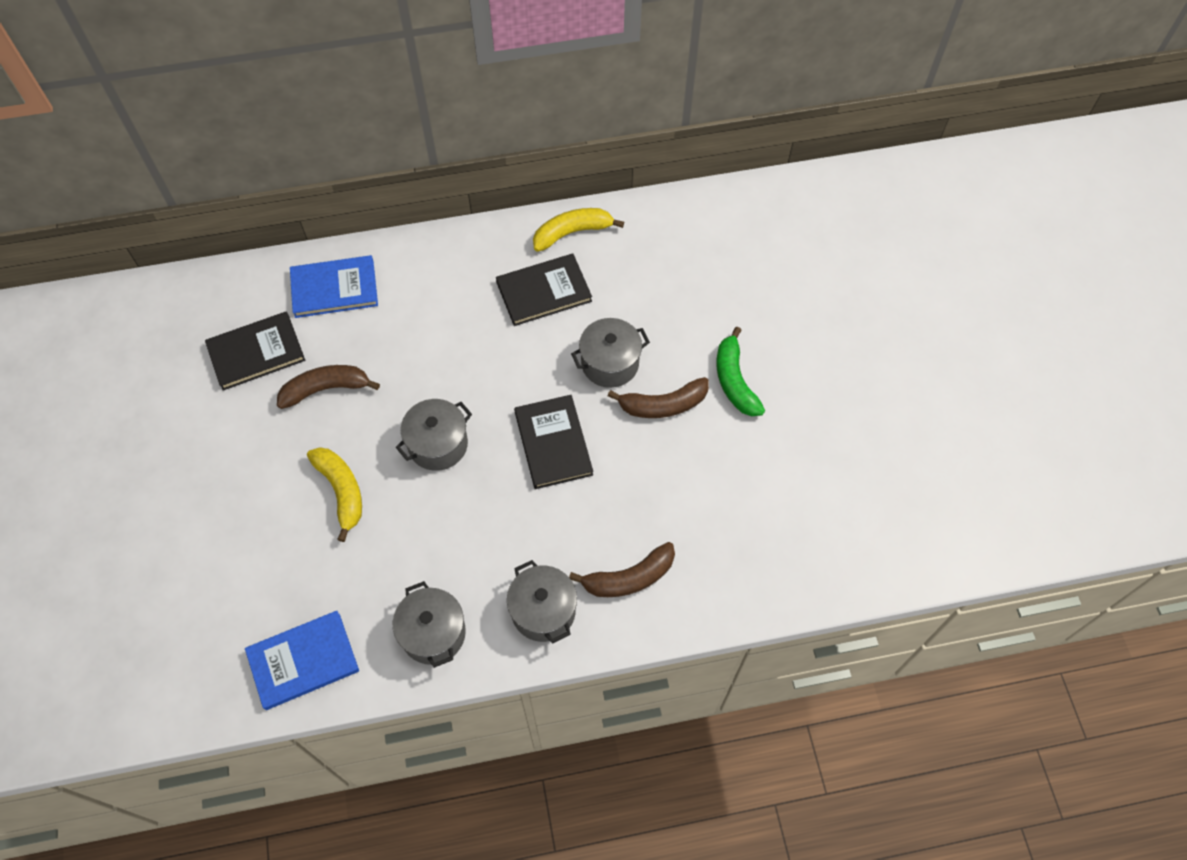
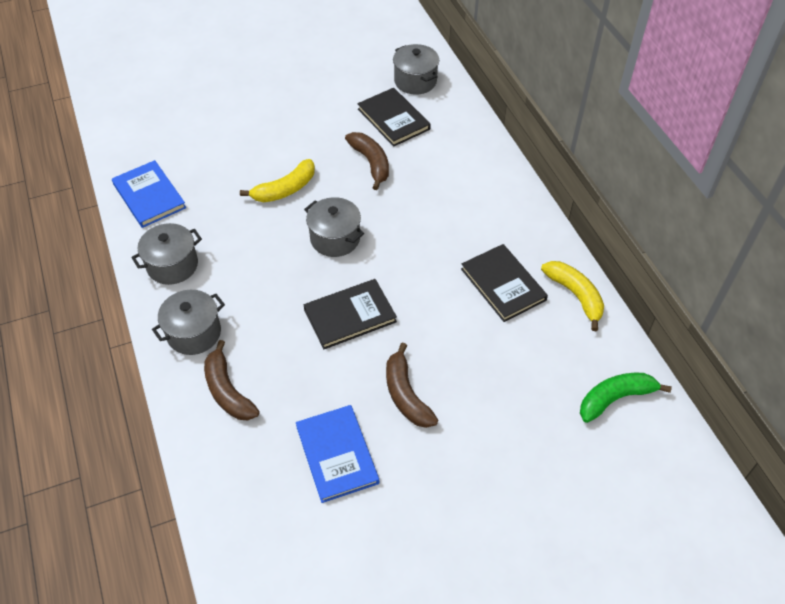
camera: 80 degrees right, 10 degrees down
blue book [290,255,378,318] -> blue book moved to [296,405,379,503]
grey pot [571,318,650,388] -> grey pot moved to [393,44,439,95]
green banana [717,327,765,416] -> green banana moved to [580,373,672,423]

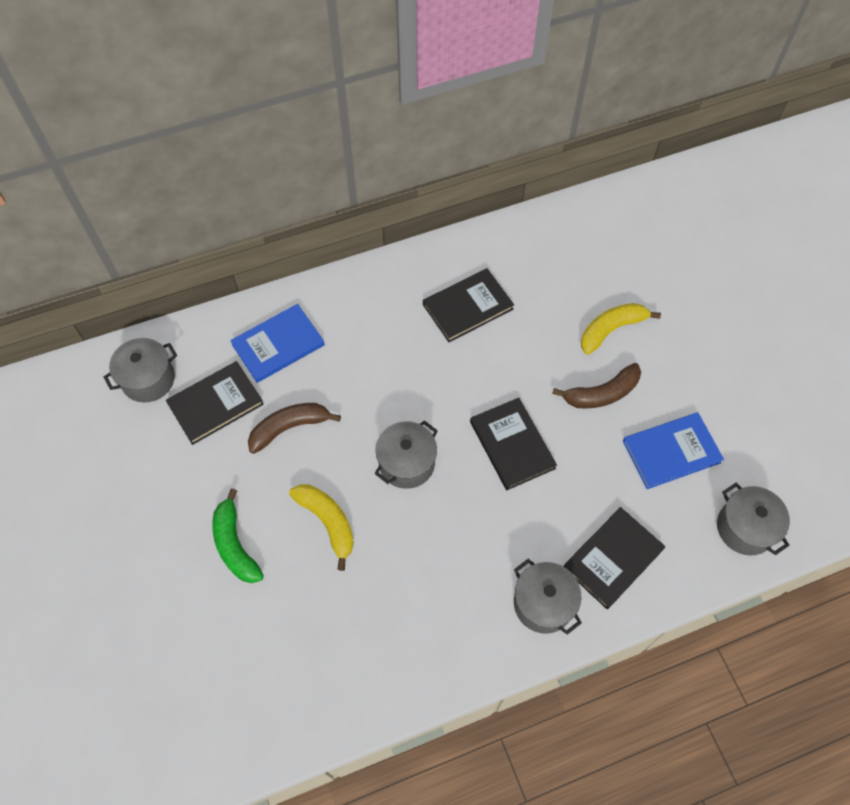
camera: 90 degrees left, 10 degrees up
blue book [112,160,186,228] -> blue book moved to [230,304,325,383]
grey pot [131,223,202,285] -> grey pot moved to [717,483,790,556]
brown banana [204,340,260,420] -> black book [564,507,665,609]
yellow banana [541,261,604,331] -> yellow banana moved to [581,303,661,355]
green banana [580,373,672,423] -> green banana moved to [212,488,264,583]

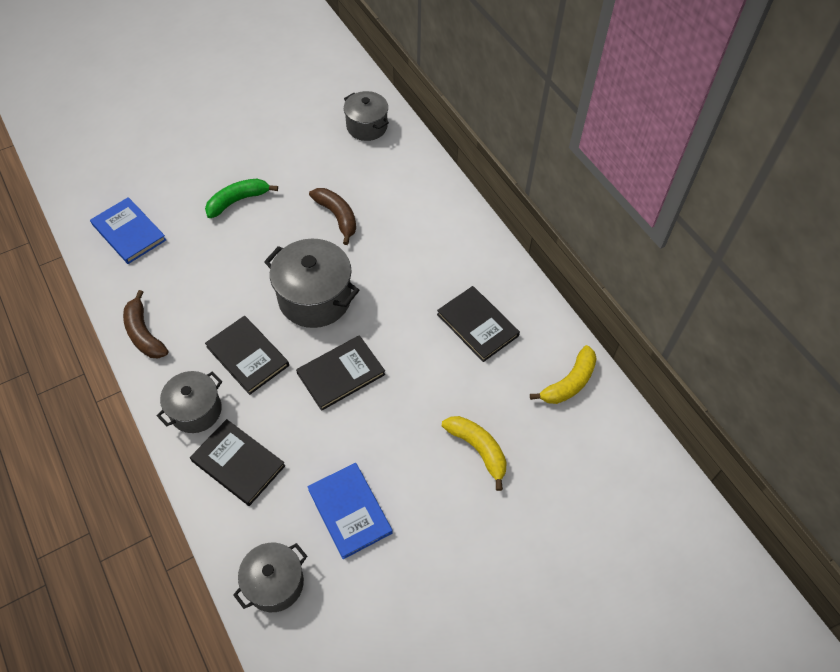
camera: 80 degrees right, 5 degrees down
black book [166,361,264,445] -> black book moved to [205,316,289,395]
blue book [230,304,325,383] -> blue book moved to [90,197,166,264]
yellow banana [289,485,354,571] -> yellow banana moved to [530,345,597,404]
grey pot [374,420,438,489] -> grey pot [264,239,359,328], size x1.55
brown banana [552,363,641,409] -> brown banana moved to [123,290,168,359]

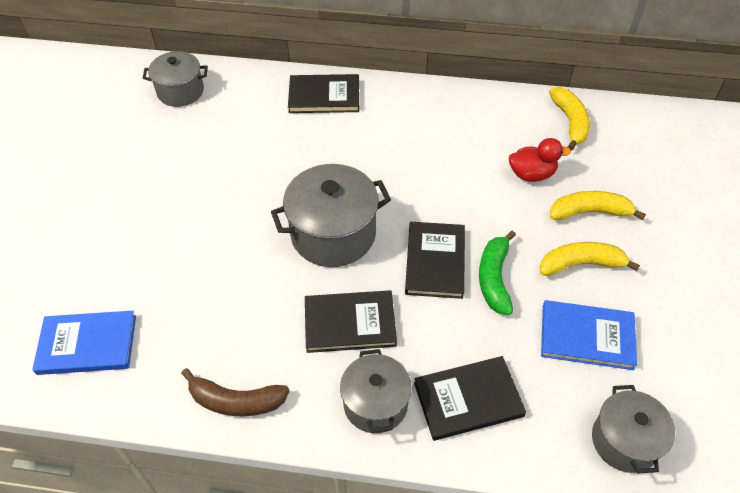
camera: 50 degrees left, 5 degrees down
green banana [205,179,278,218] -> green banana moved to [479,231,516,315]
brown banana [309,188,356,245] -> none
black book [437,286,520,362] -> black book moved to [288,74,359,113]
none -> red duck [509,138,571,182]
none -> yellow banana [540,242,640,276]

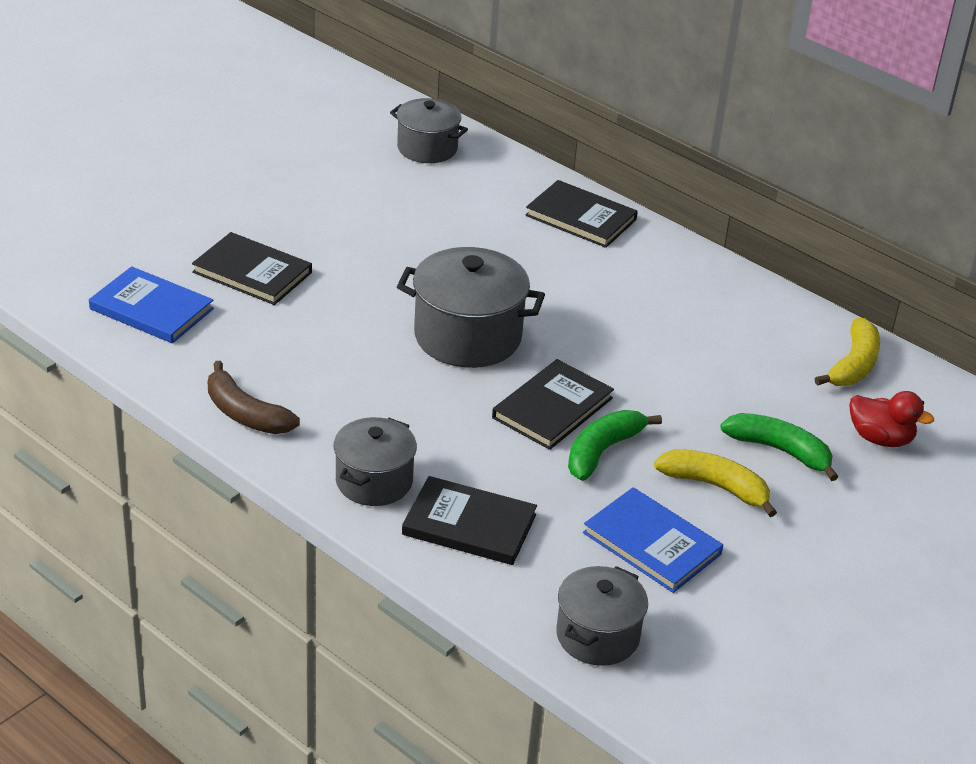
camera: 30 degrees right, 15 degrees down
black book [305,290,397,353] -> black book moved to [192,232,312,305]
red duck [509,138,571,182] -> red duck moved to [850,391,934,447]
yellow banana [550,191,646,220] -> green banana [720,413,838,481]

